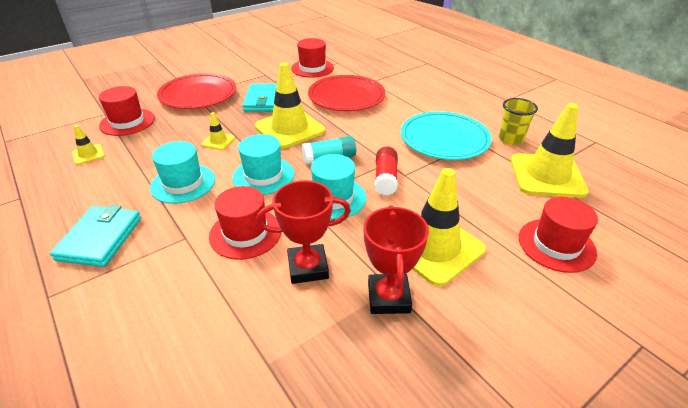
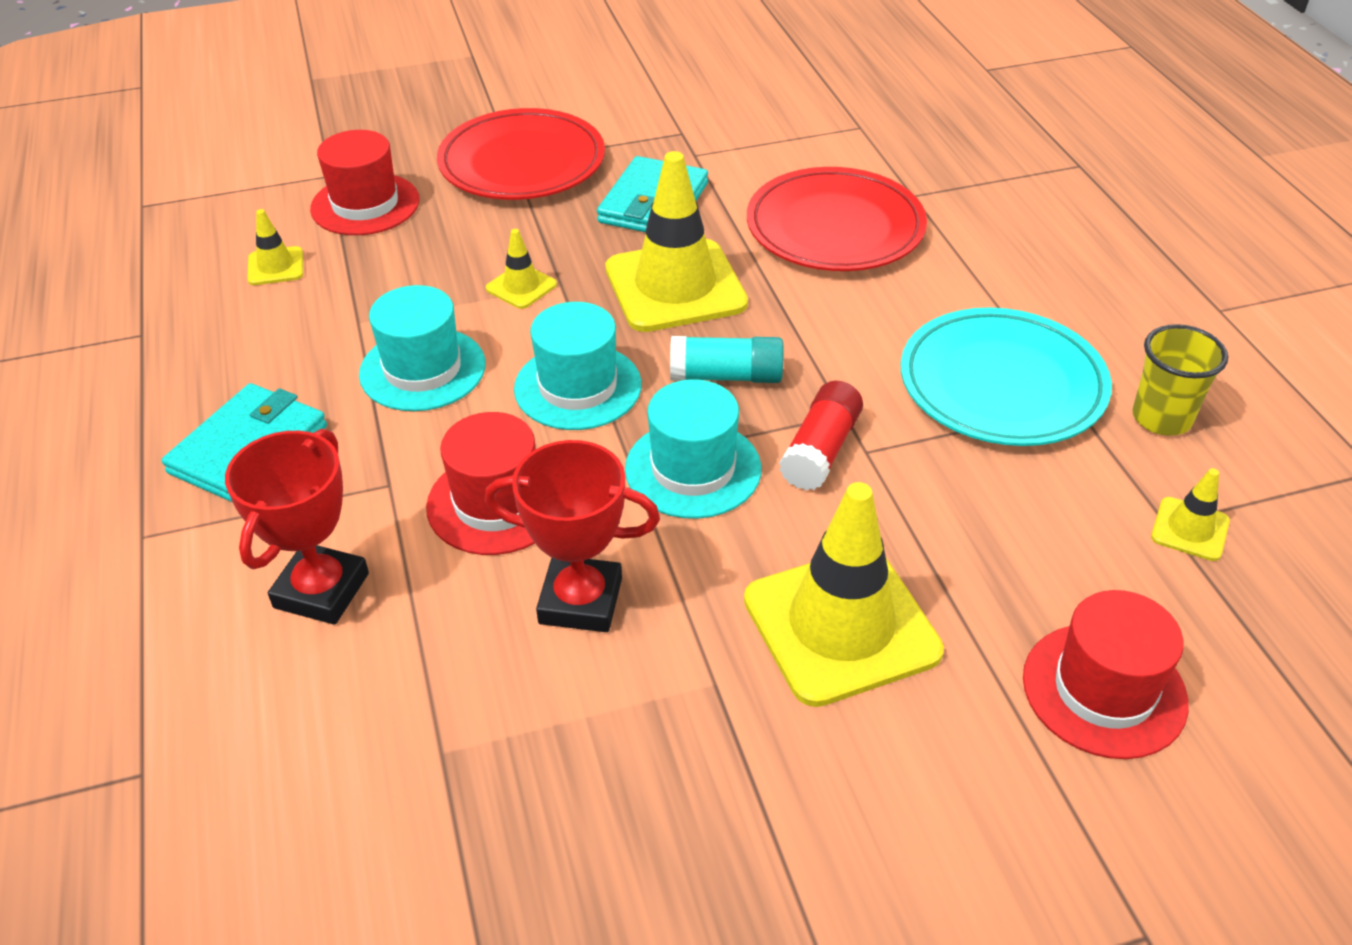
camera: 20 degrees right, 5 degrees up
red hat [291,38,334,78] -> none
red trophy [364,205,429,314] -> red trophy moved to [225,429,369,625]
yellow traffic cone [511,103,589,198] -> yellow traffic cone [1151,468,1230,561], size x0.45

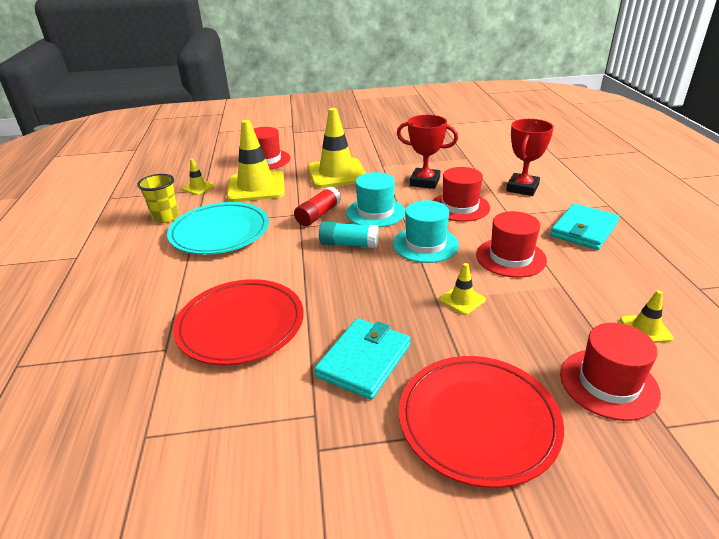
camera: 170 degrees left, 10 degrees down
turquoise hat [359,285,486,411] -> red hat [476,211,547,278]
yellow traffic cone [605,151,748,332] -> yellow traffic cone moved to [227,120,285,202]

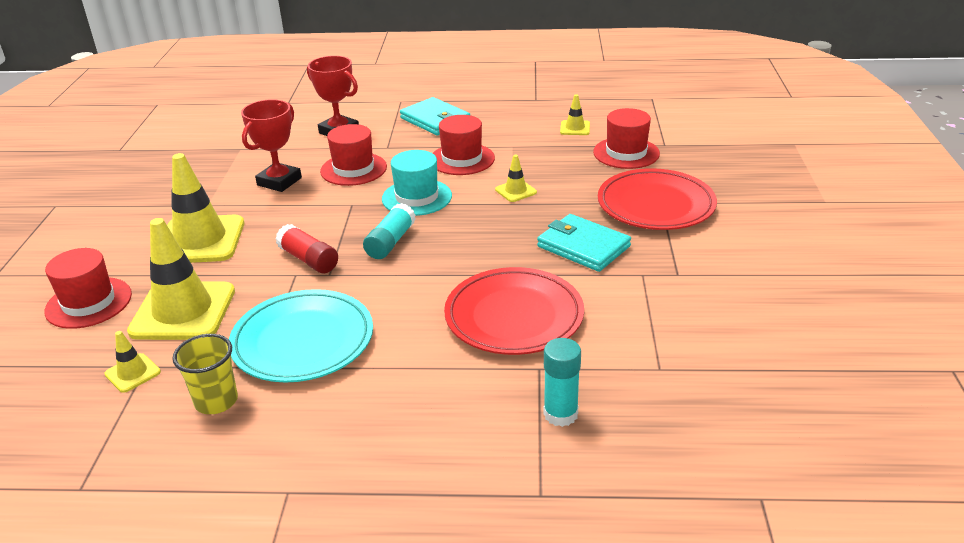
camera: 80 degrees left, 0 degrees up
turquoise hat [346,172,405,227] -> none
none -> turquoise glue stick [544,338,581,427]

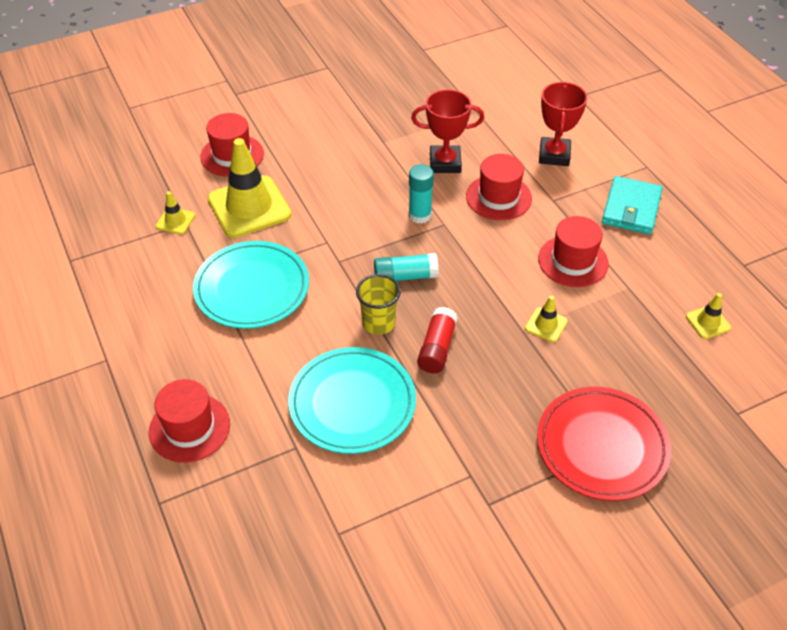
camera: 60 degrees right, 15 degrees up
yellow traffic cone [167,153,244,263] -> none
yellow cup [172,334,238,414] -> yellow cup moved to [356,274,401,335]
red glue stick [275,224,338,273] -> red glue stick moved to [417,307,458,373]
turquoise hat [382,150,452,216] -> none
red plate [444,267,584,355] -> turquoise plate [288,347,416,454]
turquoise wallet [537,214,631,272] -> none
turquoise glue stick [544,338,581,427] -> turquoise glue stick moved to [409,164,434,224]
red hat [593,108,660,169] -> red hat moved to [149,379,230,463]

